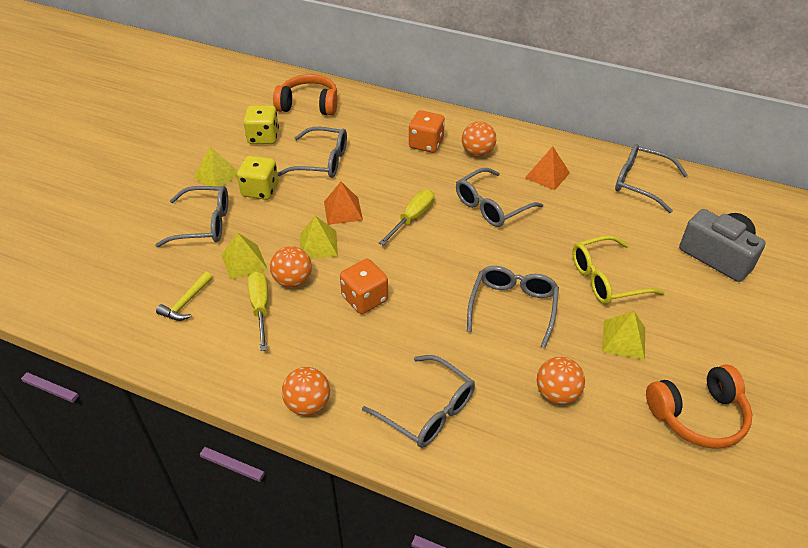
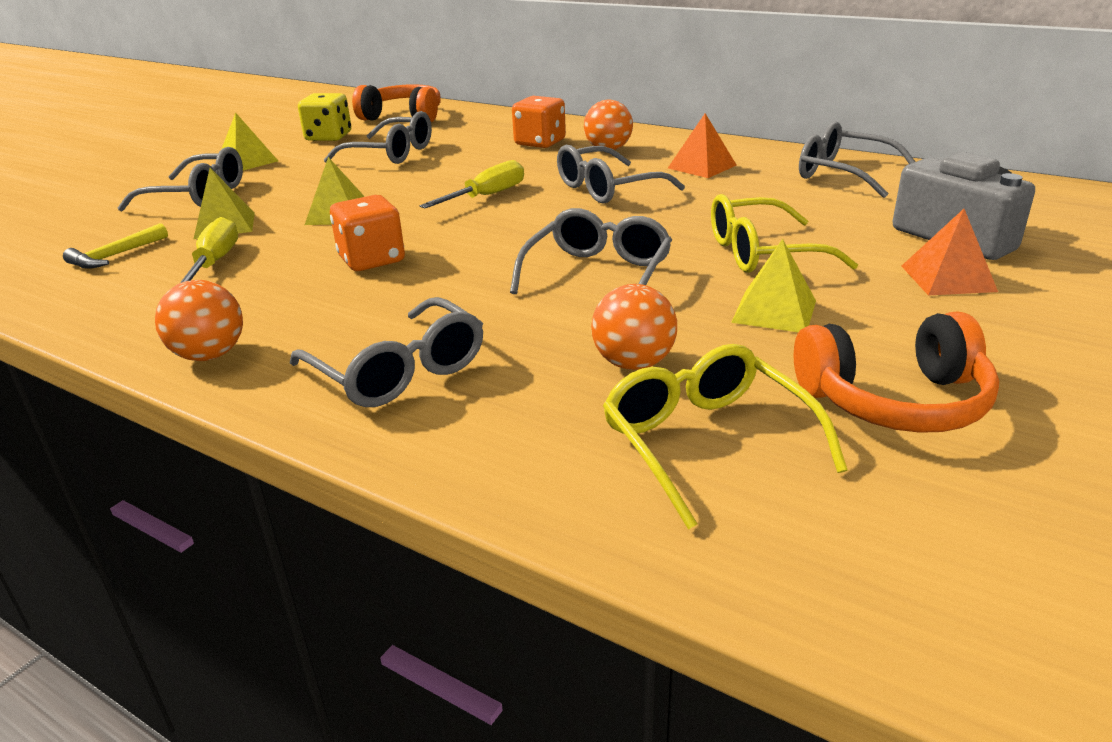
camera: 10 degrees right, 15 degrees down
yellow dice [237,156,279,200] -> none
orange ball [270,246,312,288] -> none
orange pyramid [324,182,363,225] -> orange pyramid moved to [901,209,998,295]
none -> yellow glasses [603,344,847,530]

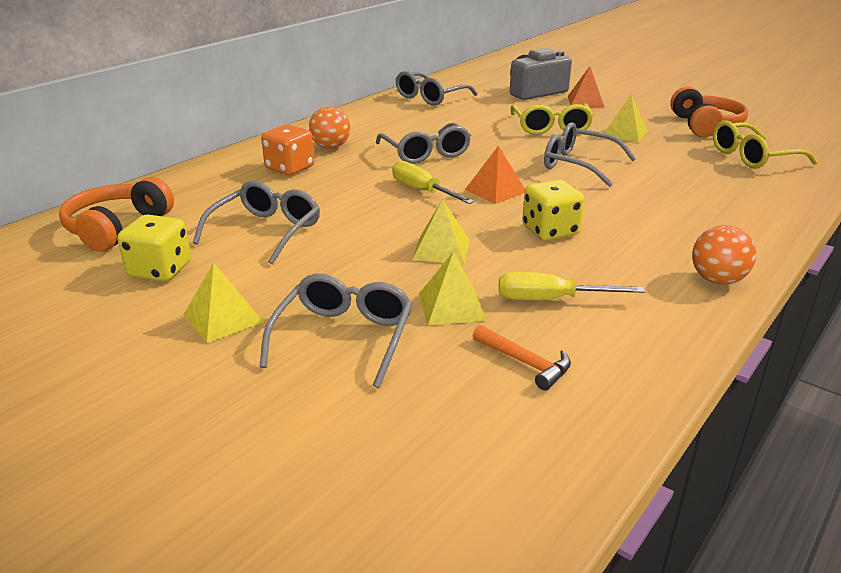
camera: 85 degrees left, 0 degrees up
yellow hammer [63,223,168,269] -> orange hammer [473,325,571,391]
grey glasses [290,297,483,407] -> none
orange dice [330,195,405,271] -> yellow dice [522,180,584,241]
orange ball [591,284,677,370] -> none
orange pyramid [668,113,737,178] -> orange pyramid moved to [465,146,525,204]

